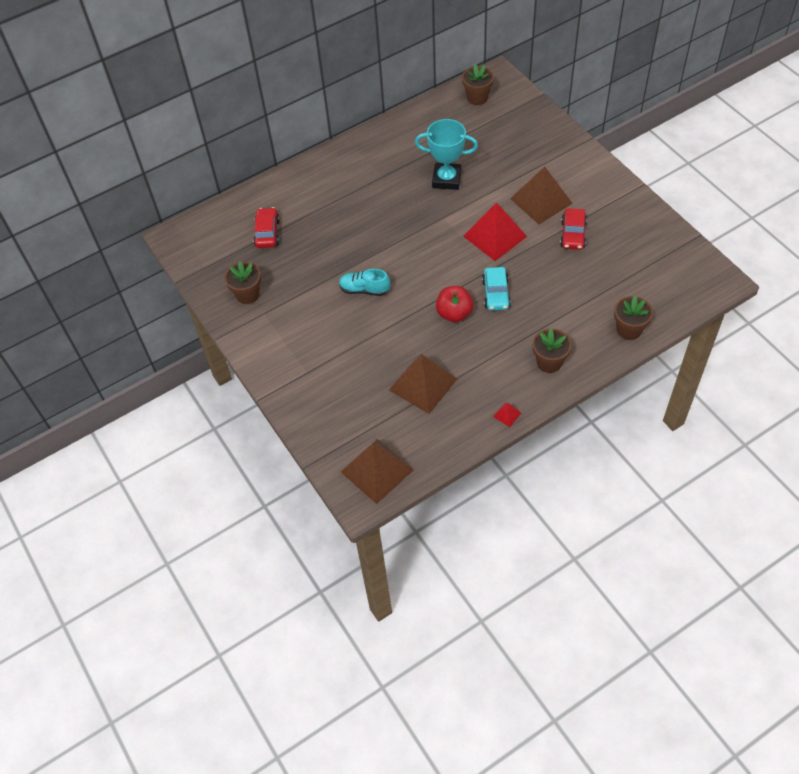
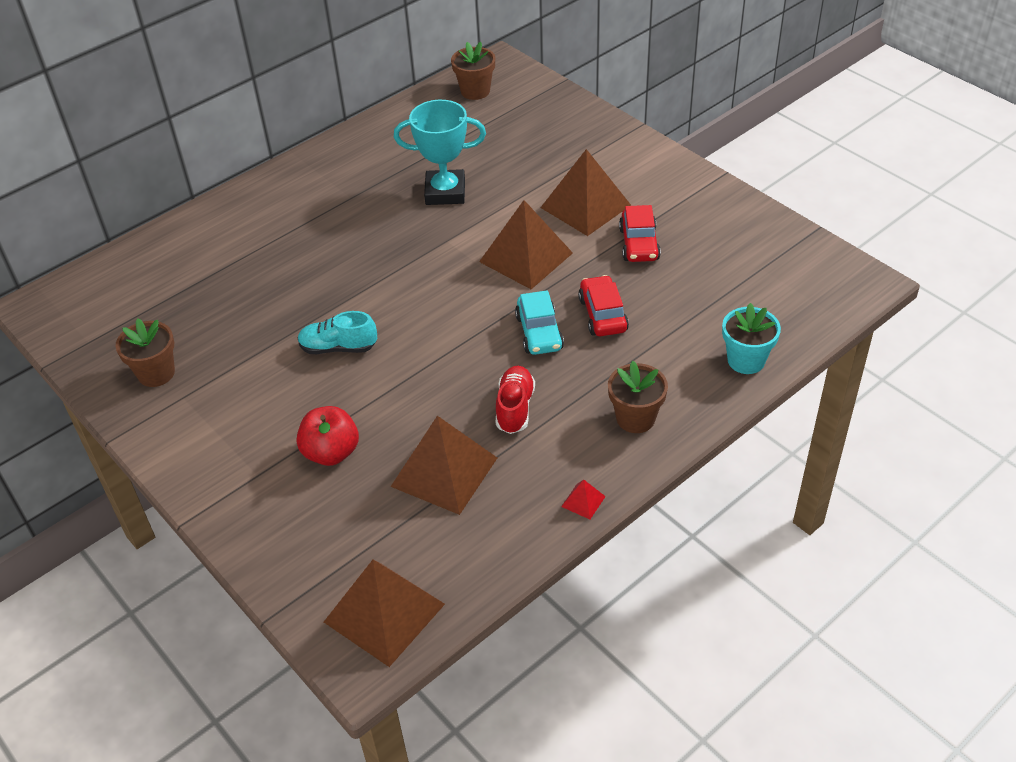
camera: 10 degrees left, 10 degrees down
red car [253,207,280,248] -> red car moved to [578,275,629,336]
red apple [436,286,474,322] -> red apple moved to [297,406,359,466]
red pyramid [463,202,527,261] -> brown pyramid [479,200,573,289]
brown flower pot [614,295,653,340] -> turquoise flower pot [722,303,781,374]
none -> red shoe [496,366,535,434]

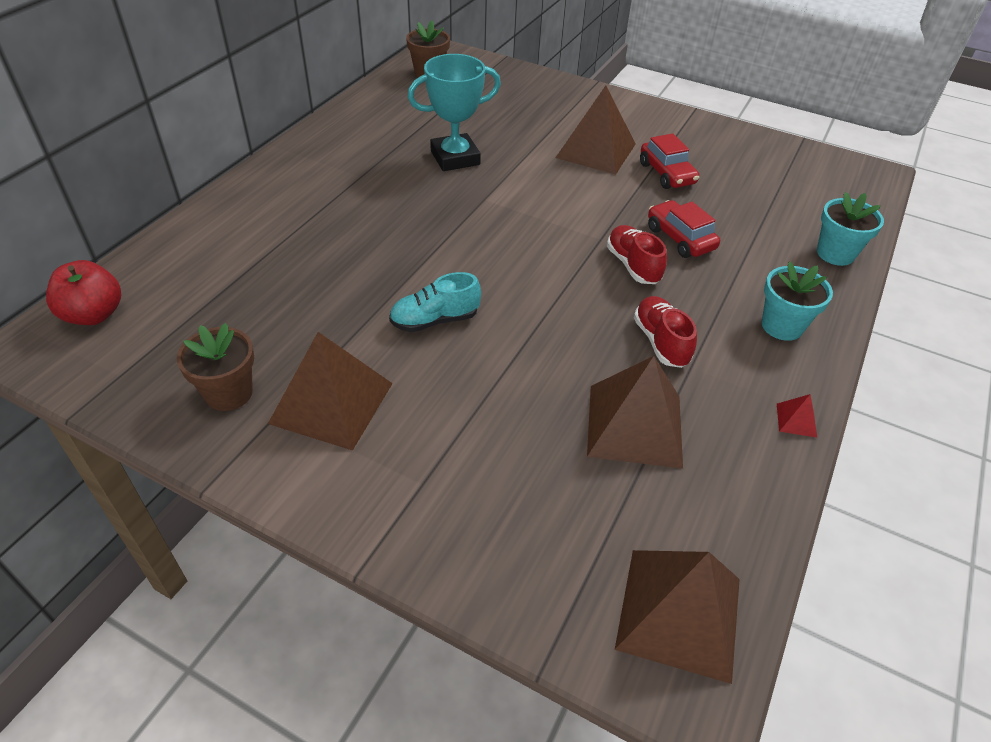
camera: 25 degrees left, 0 degrees up
red apple [297,406,359,466] -> red apple moved to [46,260,121,325]
brown pyramid [479,200,573,289] -> brown pyramid moved to [268,332,393,451]
turquoise car [515,290,564,355] -> red shoe [607,225,667,284]
brown flower pot [608,361,668,433] -> turquoise flower pot [762,262,833,341]

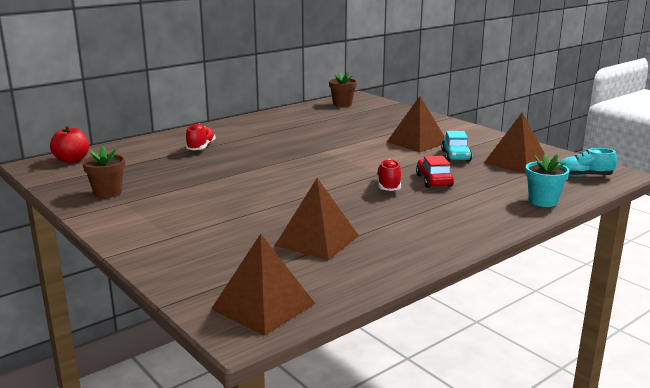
camera: 25 degrees right, 25 degrees down
brown pyramid [268,332,393,451] -> brown pyramid moved to [484,113,545,174]
turquoise shoe [389,272,481,332] -> turquoise shoe moved to [559,148,617,177]
turquoise trophy [408,54,501,171] -> none
red shoe [634,296,697,368] -> red shoe moved to [186,124,216,150]
red car [640,133,699,189] -> turquoise car [441,131,472,162]
turquoise flower pot [762,262,833,341] -> none
red pyramid [777,394,817,438] -> none

